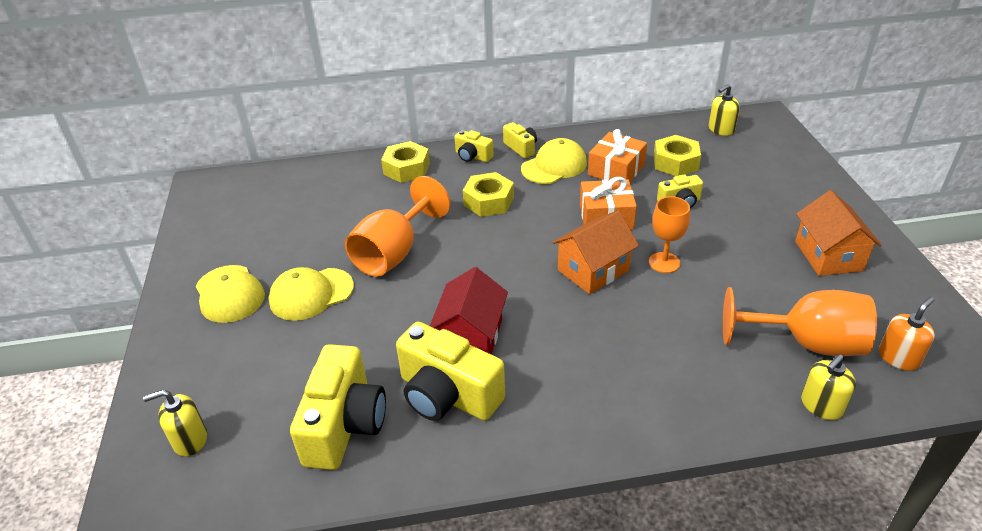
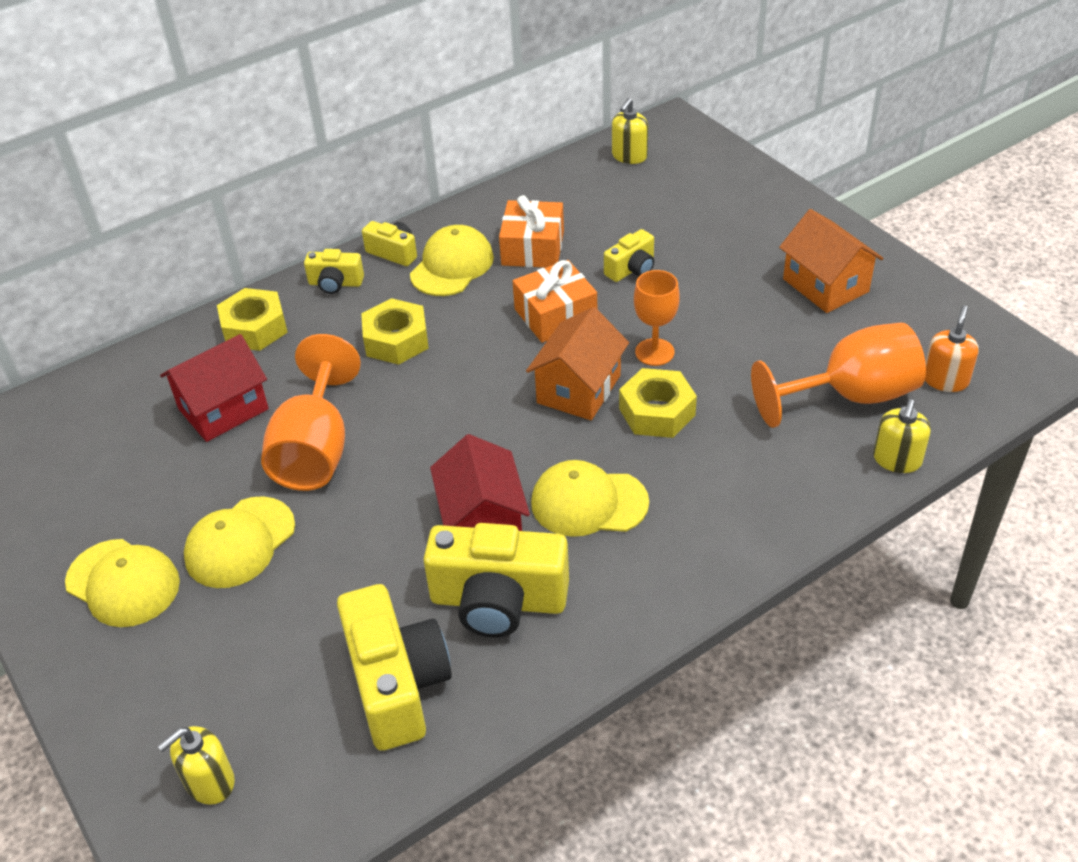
camera: 25 degrees left, 5 degrees up
yellow nut [653,135,701,176] -> yellow nut moved to [619,368,697,438]
none -> red house [160,334,269,442]
none -> yellow cap [531,460,649,537]

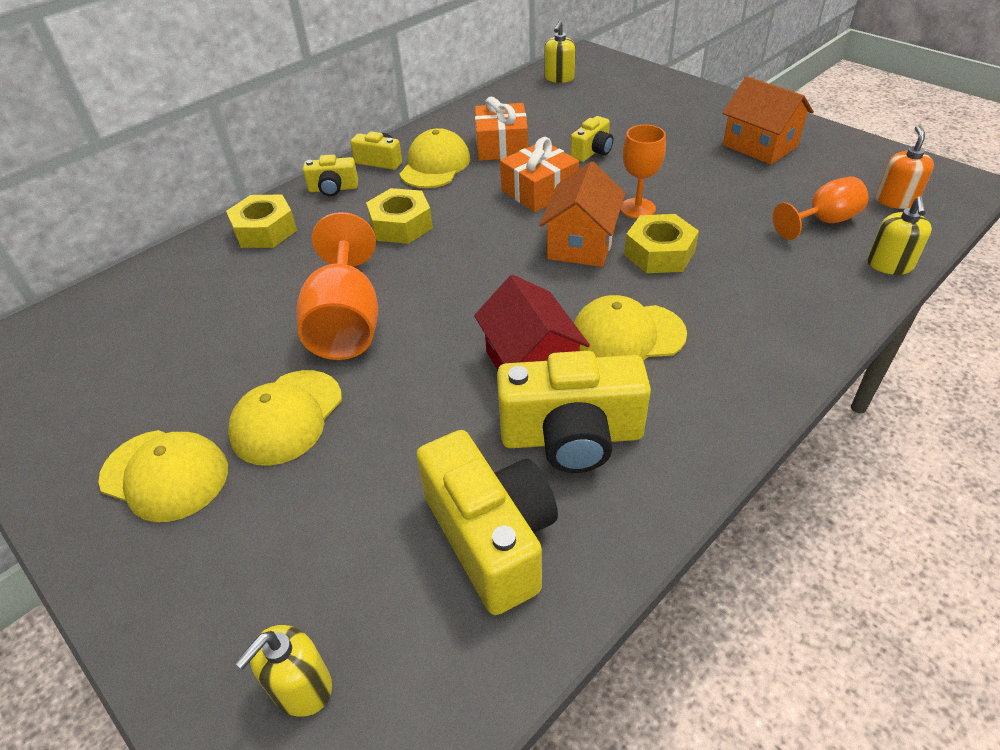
camera: 10 degrees left, 0 degrees up
red house [160,334,269,442] -> none
orange goblet [751,323,926,428] -> orange goblet [773,176,868,240], size x0.61

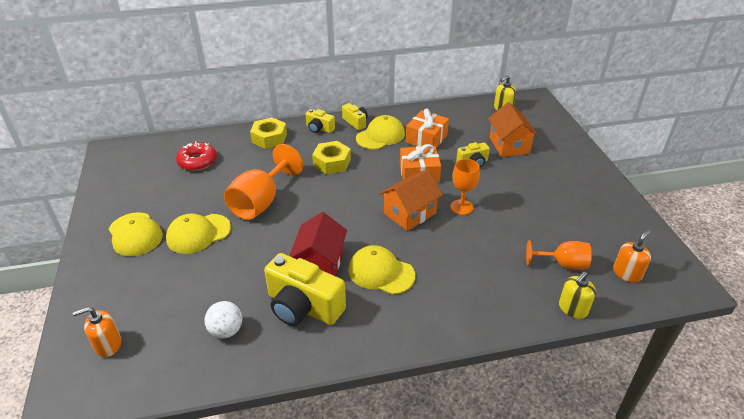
camera: 30 degrees right, 5 degrees down
yellow soap dispenser [235,625,332,717] -> orange soap dispenser [73,307,121,357]
yellow camera [416,430,558,615] -> white ball [205,301,242,338]
yellow nut [624,214,699,273] -> none
orange house [723,76,814,165] -> orange house moved to [488,102,538,157]
none -> red donut [176,142,217,171]

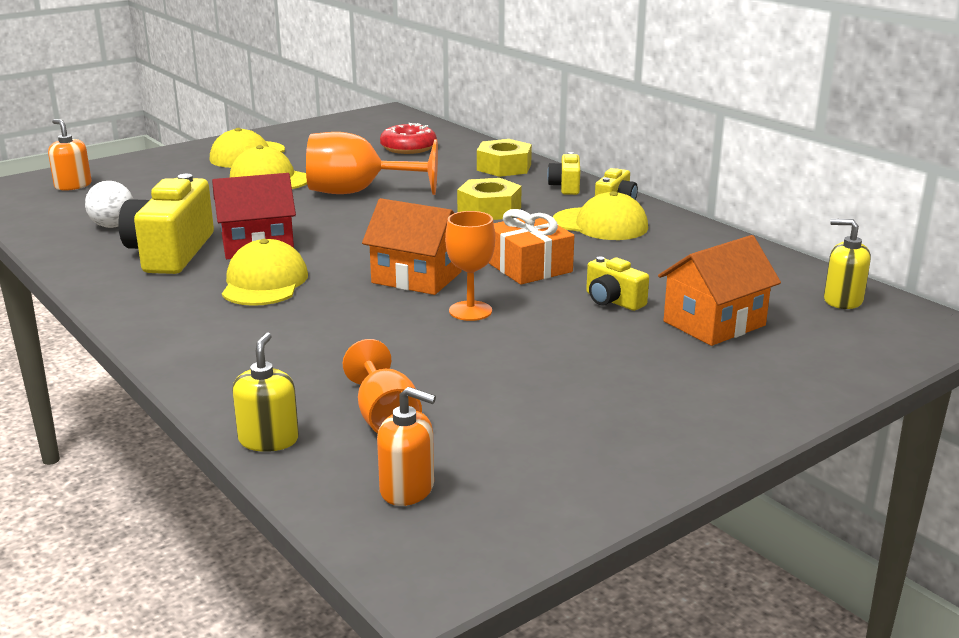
camera: 65 degrees right, 15 degrees down
orange gift [406,109,449,148] -> none
yellow soap dispenser [559,272,596,319] -> yellow soap dispenser turned 75 degrees clockwise [232,332,299,452]

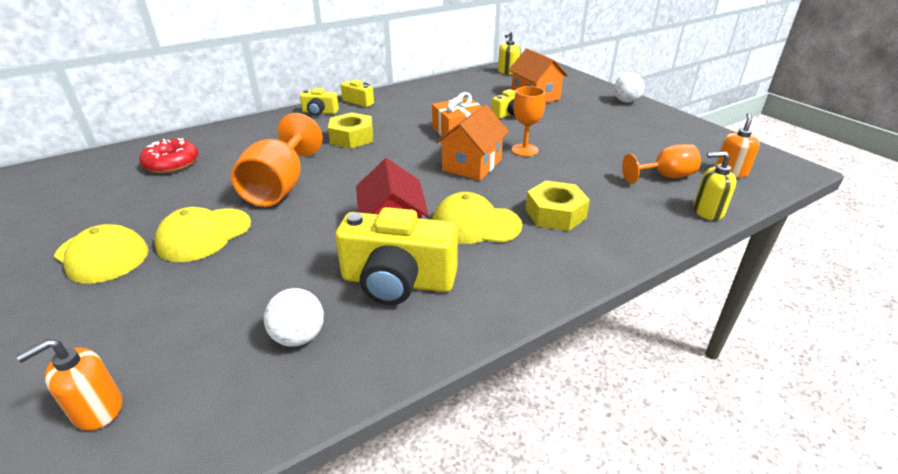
camera: 85 degrees left, 10 degrees up
yellow nut [477,139,532,177] -> yellow nut moved to [526,181,590,231]
yellow cap [553,191,648,240] -> none
none -> white ball [614,73,644,103]

